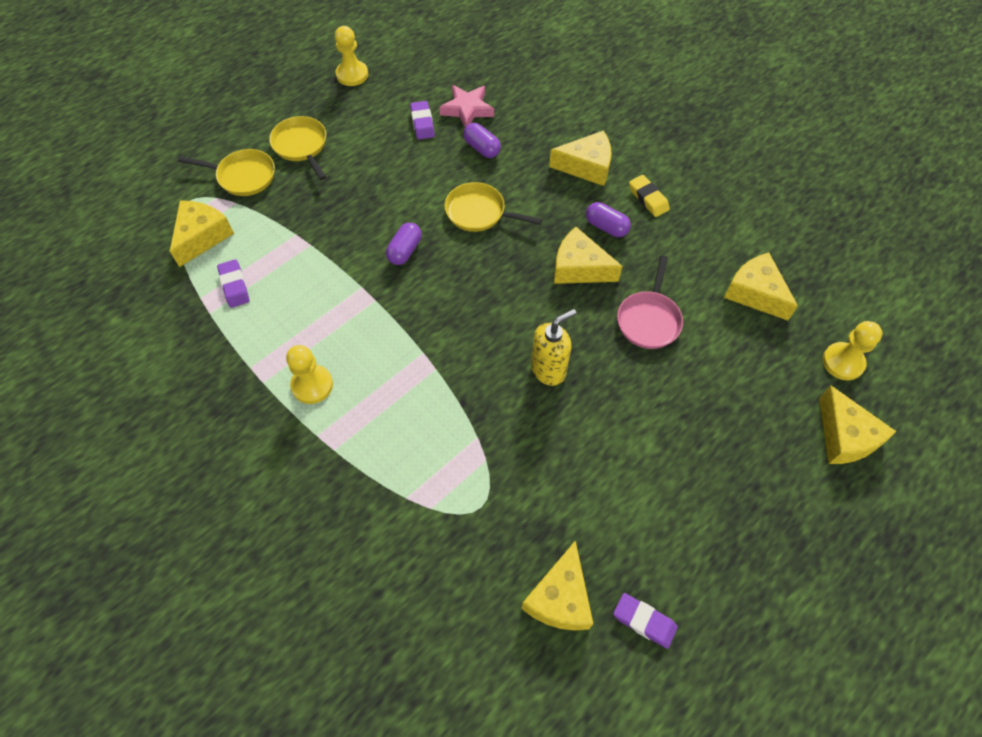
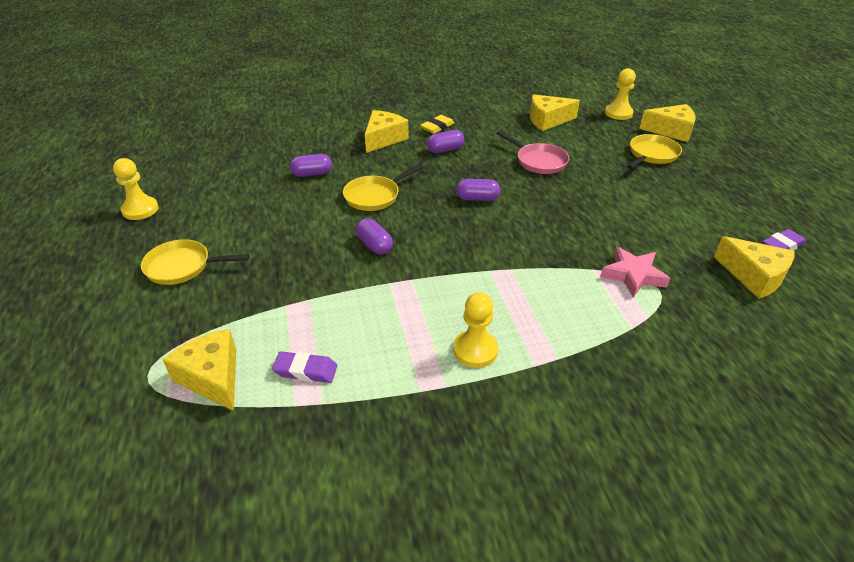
camera: 60 degrees left, 20 degrees down
yellow pan [178,149,275,196] -> yellow pan moved to [627,134,682,169]
purple eraser [410,101,435,140] -> none
pink star [439,85,494,127] -> pink star moved to [600,247,670,298]
yellow soap dispenser [531,309,576,386] -> none
yellow cheese [554,227,622,284] -> none
yellow eraser [629,175,670,217] -> yellow eraser turned 45 degrees counterclockwise [420,115,454,134]
none -> purple capsule [456,179,500,201]

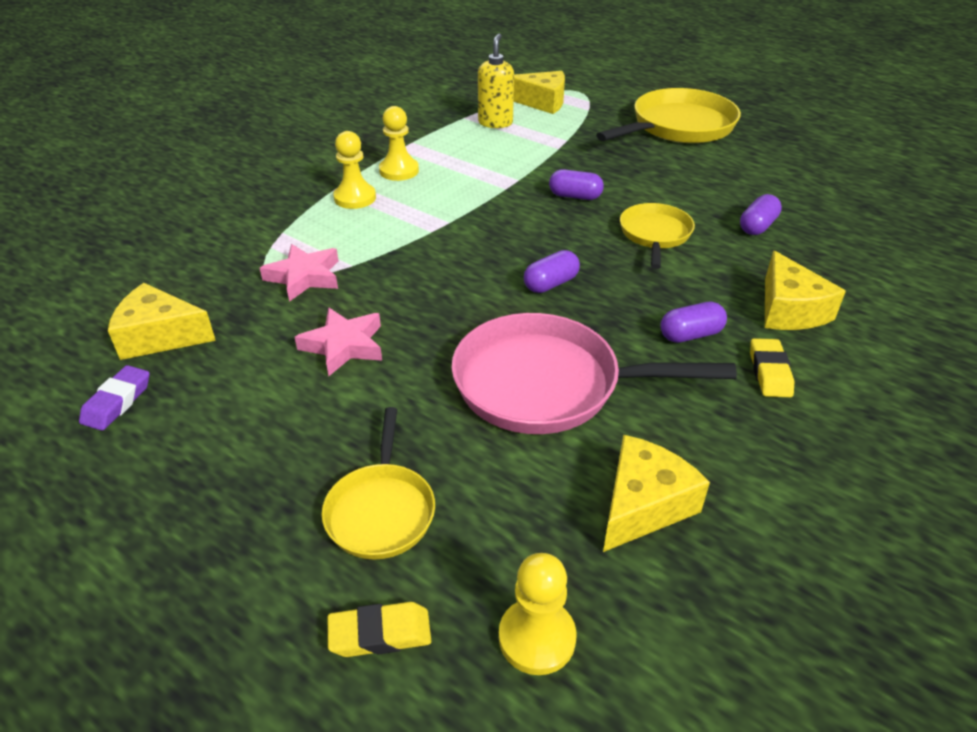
camera: 140 degrees right, 0 degrees up
yellow pawn [113,158,159,220] -> yellow pawn moved to [333,131,376,209]
yellow pan [141,239,250,285] -> yellow pan [596,88,741,143], size x1.74
purple eraser [272,351,337,383] -> yellow soap dispenser [478,34,514,128]
purple capsule [427,130,464,153] -> purple capsule turned 45 degrees clockwise [660,302,727,343]
pink pan [496,131,569,174] -> pink pan [452,313,737,434], size x1.74
yellow cheese [639,104,695,142] -> yellow eraser [328,602,431,657]
none -> pink star [295,307,382,376]

